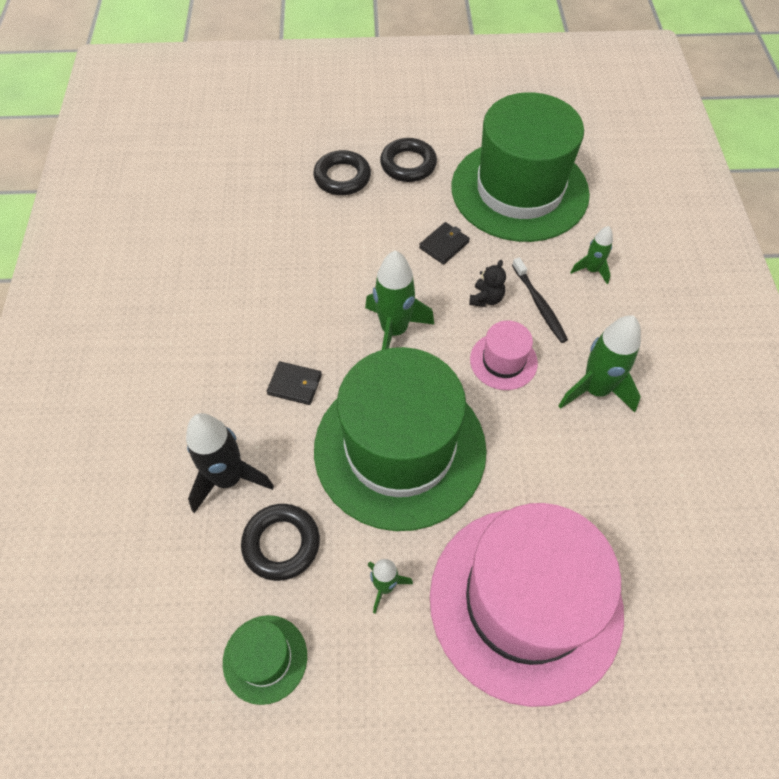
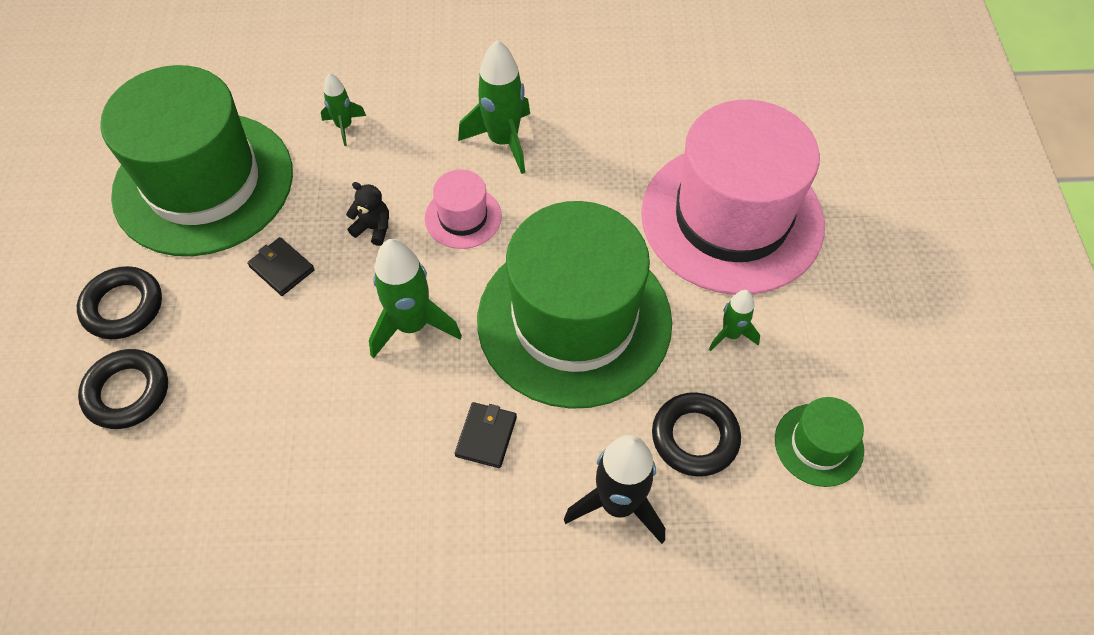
camera: 90 degrees left, 0 degrees up
black toothbrush [512,257,568,343] -> none

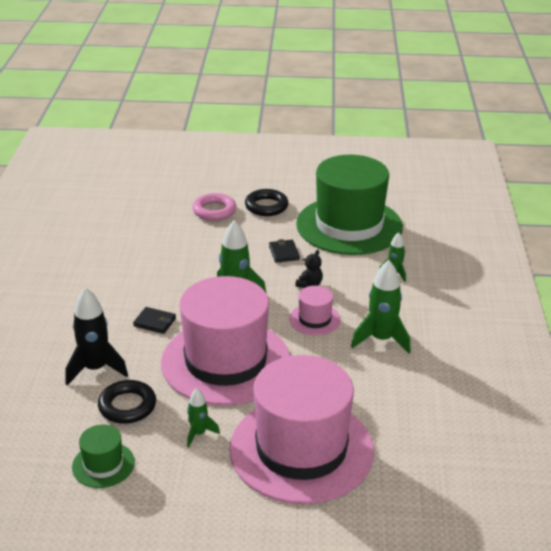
camera: 95 degrees right, 25 degrees down
black ring [78,349,168,429] -> pink ring [193,193,236,221]
black wallet [247,237,315,296] -> black wallet turned 60 degrees counterclockwise [269,239,300,263]
green hat [477,201,672,409] -> pink hat [161,276,290,406]

